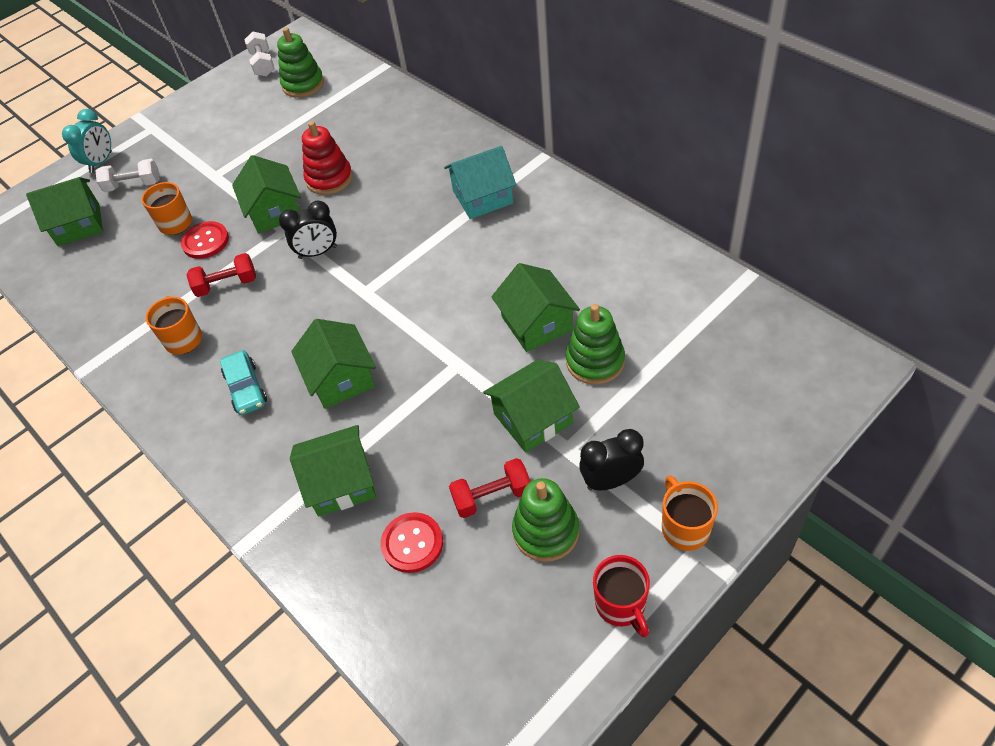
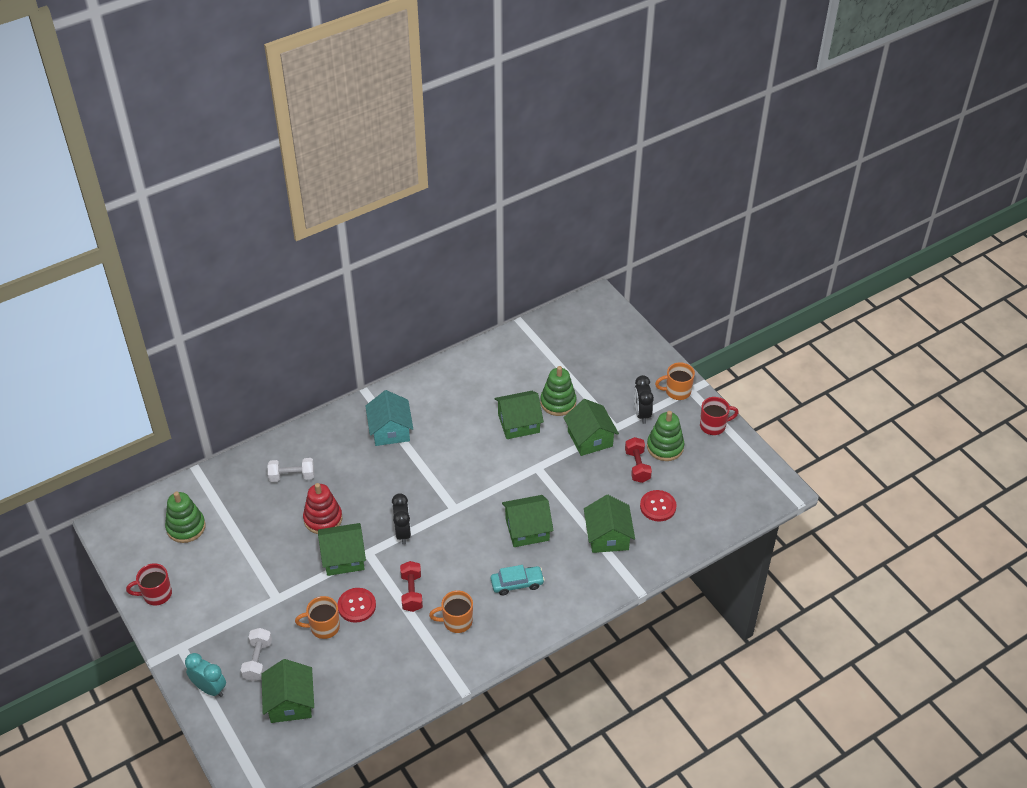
camera: 85 degrees left, 5 degrees down
white dumbbell [244,31,275,77] -> white dumbbell moved to [268,458,314,482]
none -> red mug [126,563,172,606]

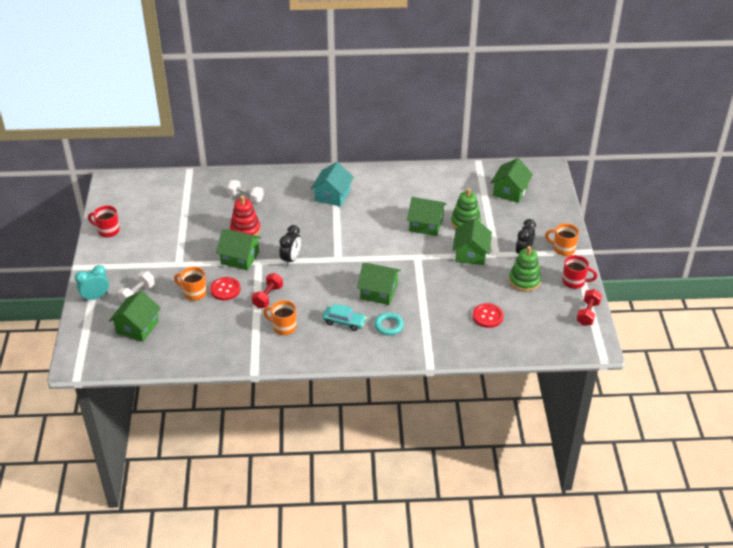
camera: 30 degrees right, 5 degrees down
green stacking toy [165,492,206,543] -> none
turquoise clock [185,653,226,697] -> turquoise clock turned 90 degrees counterclockwise [75,265,109,302]
green house [584,495,635,553] -> green house moved to [491,158,533,203]
red dumbbell [625,437,652,483] -> red dumbbell moved to [576,289,602,326]
none -> turquoise ring [374,313,404,335]

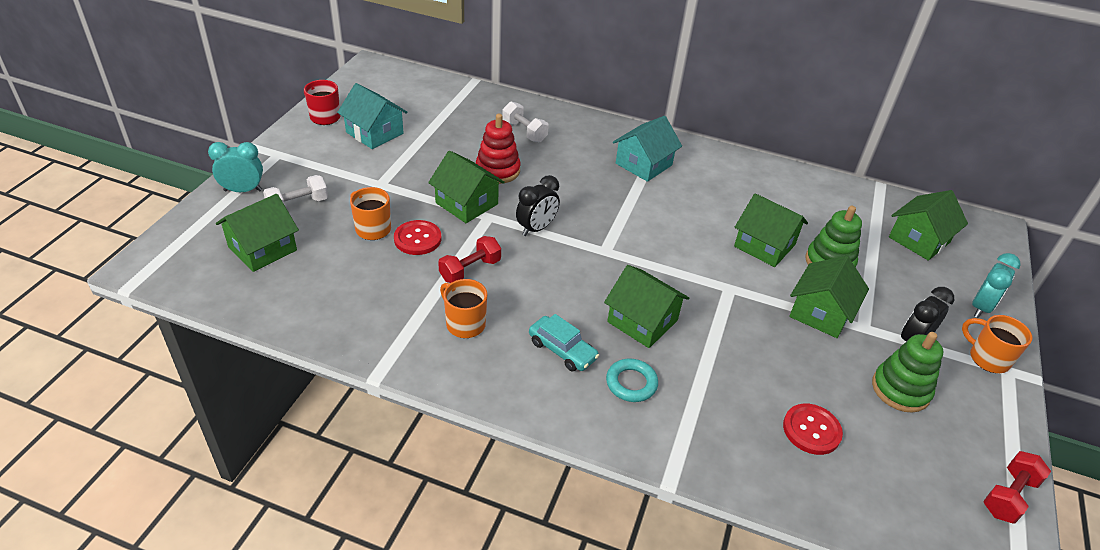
camera: 20 degrees right, 0 degrees up
red mug [562,255,597,289] -> none
none -> turquoise house [337,83,408,149]
none -> turquoise clock [972,253,1021,318]

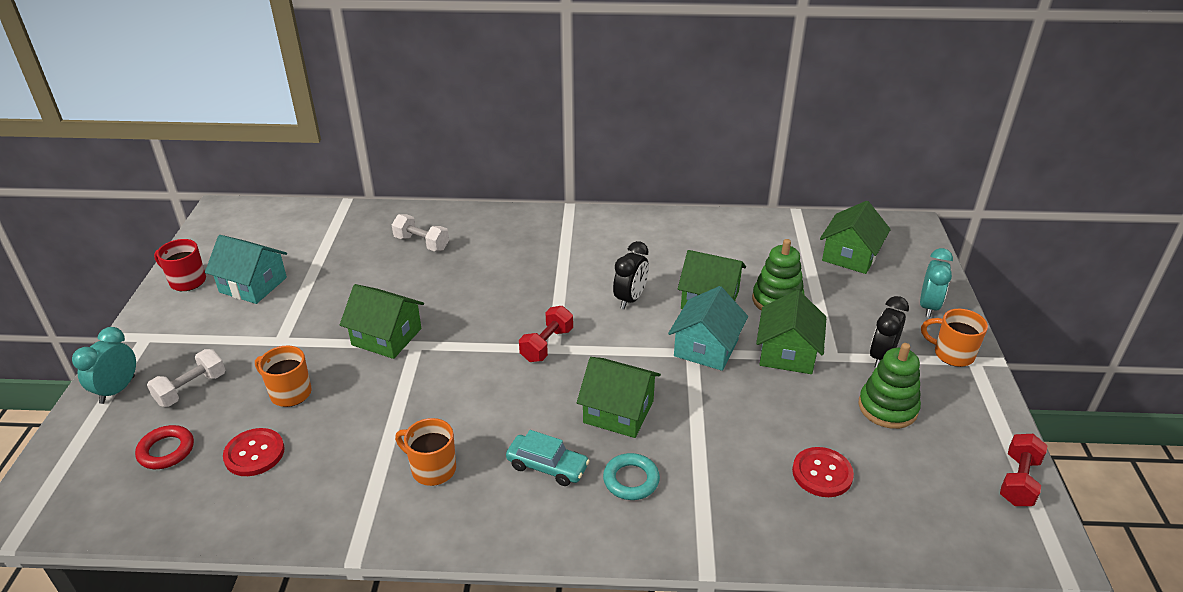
camera: 15 degrees left, 5 degrees down
turquoise clock [208,142,263,192] -> turquoise clock turned 45 degrees counterclockwise [72,327,136,404]
green house [216,194,299,272] -> red ring [135,425,194,469]
red button [394,220,441,255] -> red button moved to [223,428,285,476]
red dumbbell [438,236,501,283] -> red dumbbell moved to [519,306,573,362]
red stacking toy [476,114,521,184] -> none
black clock [516,175,560,236] -> black clock moved to [613,241,649,309]
turquoise house [613,116,682,182] -> turquoise house moved to [668,286,748,371]

